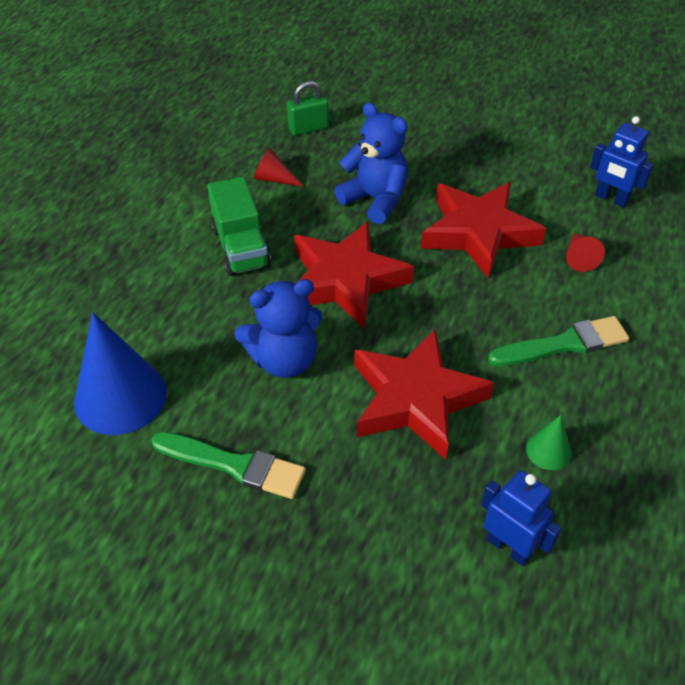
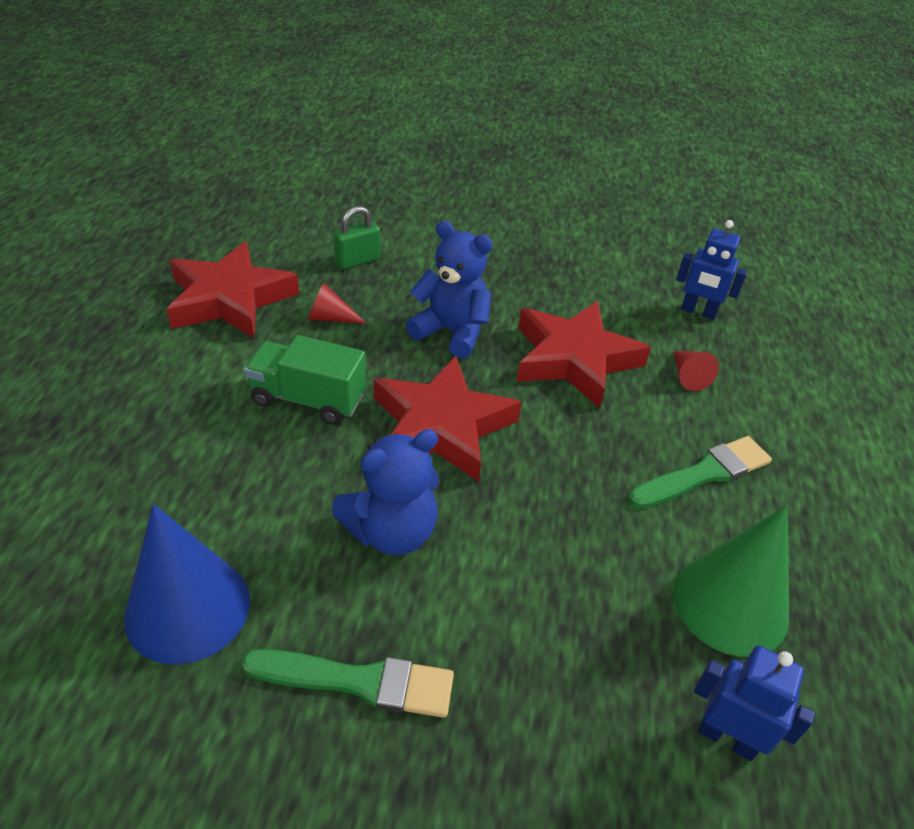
camera: 15 degrees left, 5 degrees down
green truck [208,177,271,276] -> green truck turned 135 degrees clockwise [244,335,366,425]
red star [354,329,494,460] -> red star moved to [167,242,299,338]
green cone [526,415,572,470] -> green cone [673,505,789,657], size x2.13

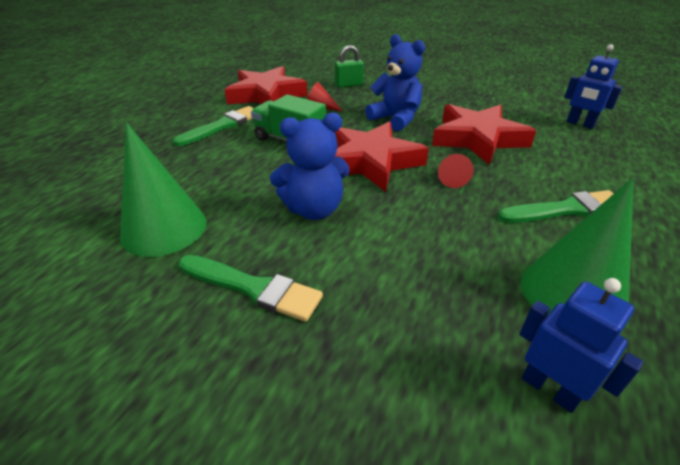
camera: 20 degrees right, 5 degrees down
blue cone [124,504,250,665] -> green cone [120,123,207,257]
red cone [673,351,719,391] -> red cone moved to [438,154,474,188]
none -> green brush [173,106,254,146]

